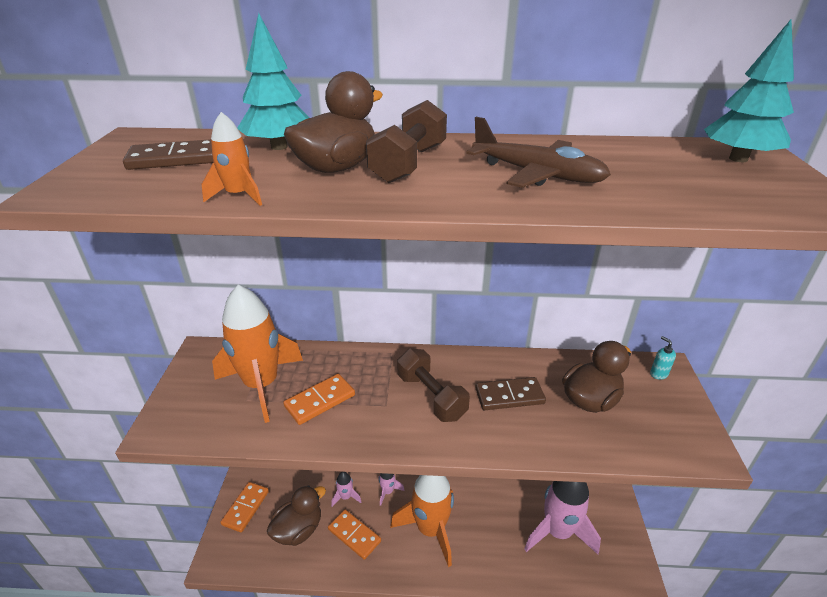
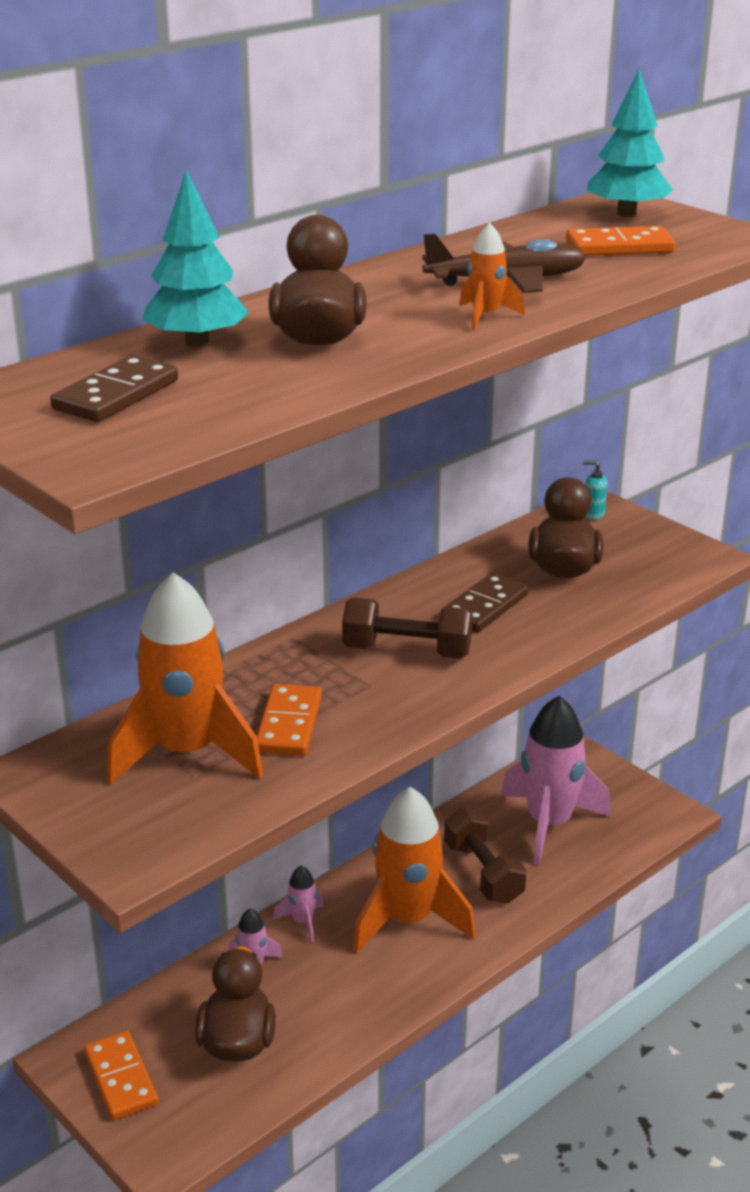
camera: 45 degrees left, 5 degrees down
orange rocket [201,112,262,206] -> orange rocket moved to [459,223,525,330]
orange domino [328,510,381,560] -> orange domino moved to [566,226,675,256]
brown dumbbell [366,100,447,183] -> brown dumbbell moved to [444,807,526,904]

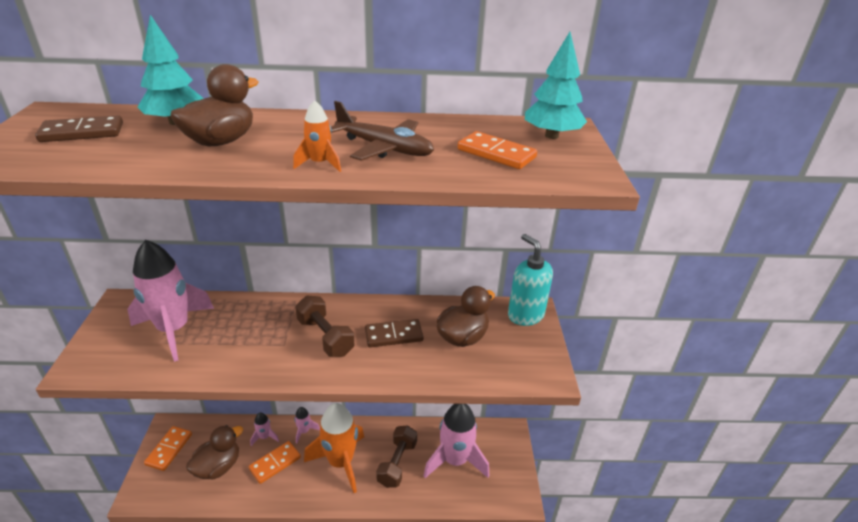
camera: 40 degrees right, 5 degrees up
orange rocket [107,572,263,784] -> pink rocket [127,240,214,362]
orange domino [257,684,322,756] -> orange domino moved to [249,441,301,484]
turquoise soap dispenser [583,460,608,520] -> turquoise soap dispenser [508,234,553,326], size x2.37

